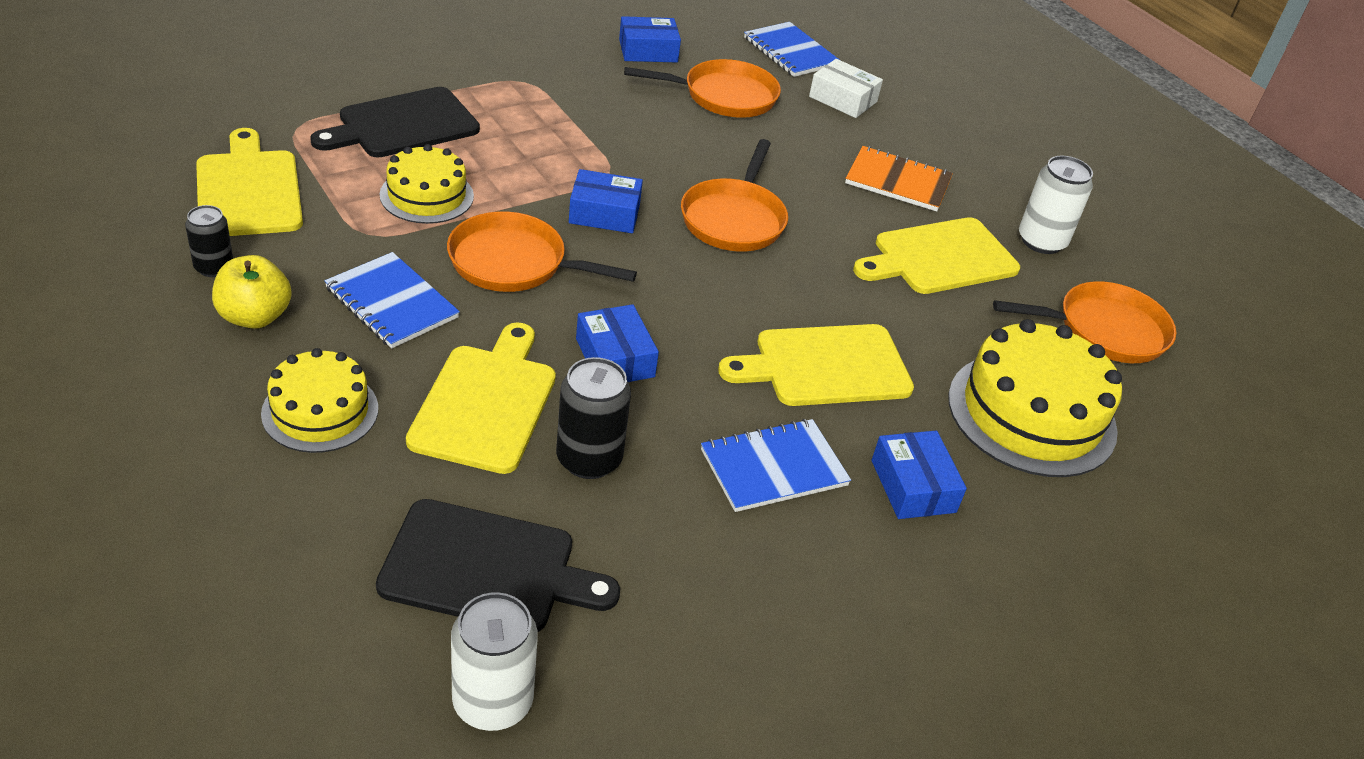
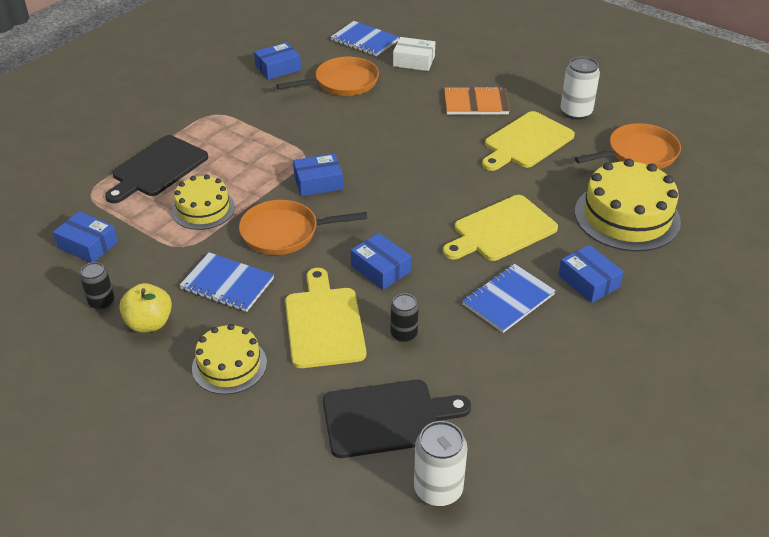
camera: 15 degrees left, 0 degrees up
yellow cutting board [196,128,303,236] -> blue box [53,211,118,263]
black can [556,357,631,479] -> black can [391,293,419,342], size x0.64
orange pan [681,139,788,251] -> none

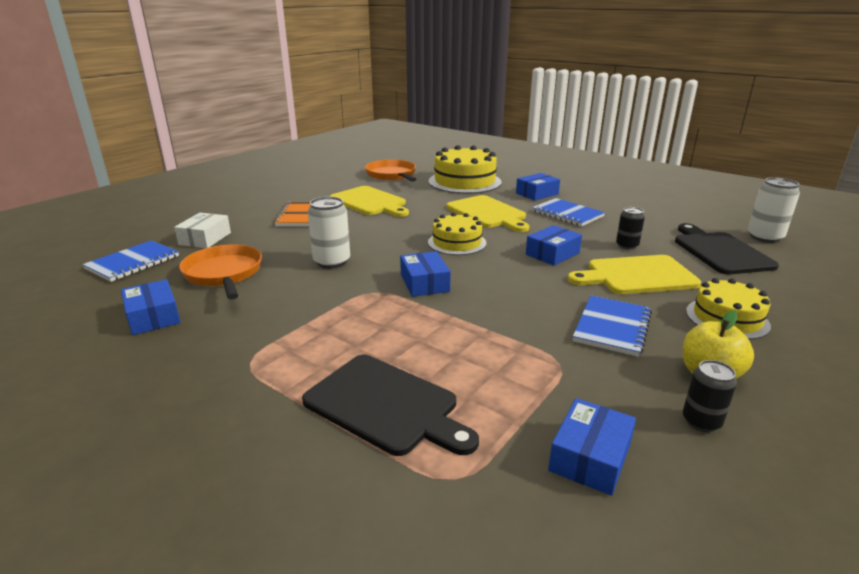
camera: 90 degrees left, 15 degrees down
yellow cake [172,175,235,230] -> yellow cake moved to [428,212,487,255]
orange pan [239,200,367,255] -> none
white can [560,57,600,120] -> white can moved to [308,197,350,268]

